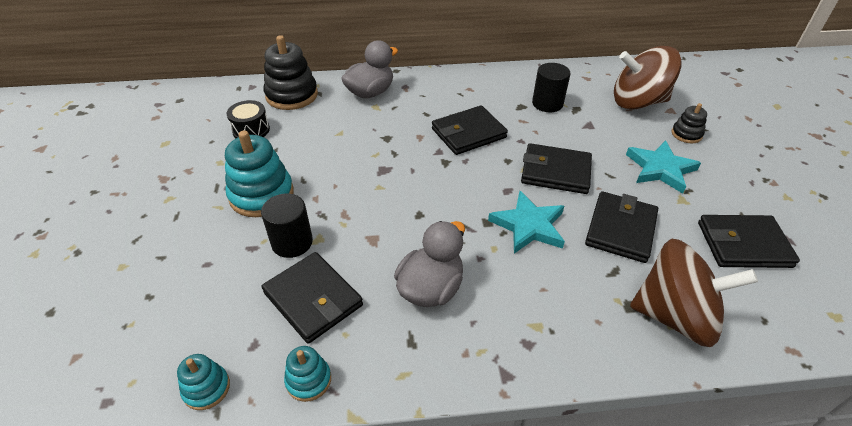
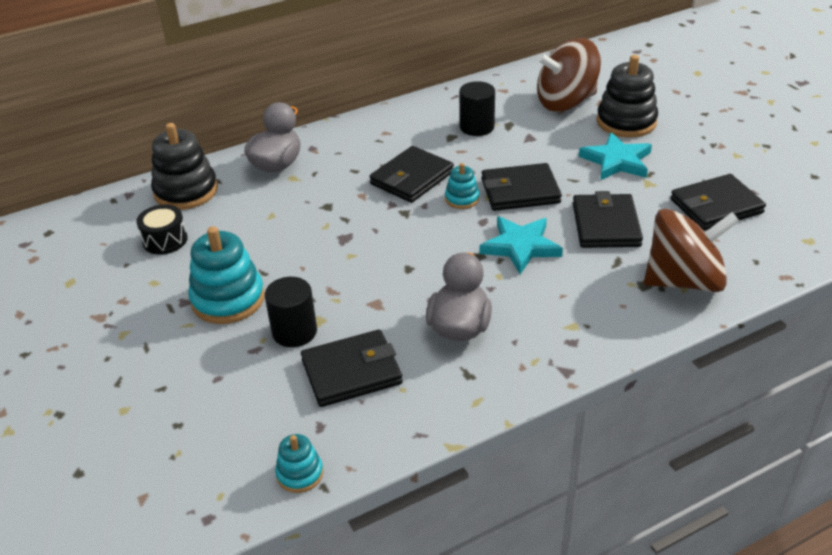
camera: 20 degrees left, 5 degrees down
black wallet [262,252,363,344] -> black wallet turned 45 degrees counterclockwise [301,329,403,407]
turquoise stacking toy [284,346,331,402] -> turquoise stacking toy moved to [445,163,479,209]
black stacking toy [672,103,707,143] -> black stacking toy [597,55,658,138], size x1.90

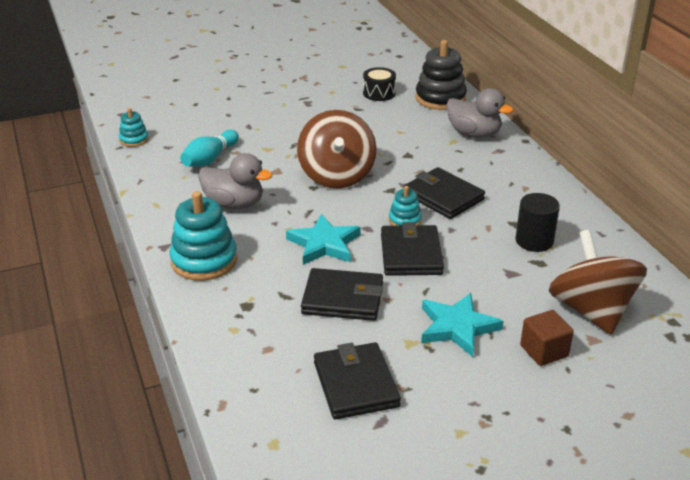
camera: 95 degrees right, 5 degrees down
turquoise stacking toy [188,226,265,324] -> turquoise stacking toy moved to [170,191,237,281]
black cylinder [265,277,317,347] -> none
black wallet [301,329,403,407] -> turquoise bowling pin [180,130,239,167]
black stacking toy [597,55,658,138] -> brown cube [520,310,574,366]
brown spinning top [644,209,739,292] -> brown spinning top moved to [297,110,377,189]

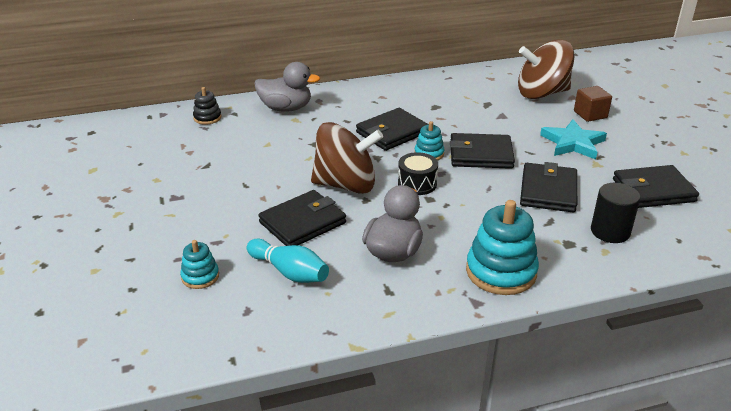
camera: 85 degrees left, 0 degrees up
turquoise stacking toy [119,108,149,147] -> turquoise stacking toy moved to [180,240,219,289]
turquoise star [286,214,361,265] -> none
black drum [363,67,396,101] -> black drum moved to [398,152,438,195]
black stacking toy [416,40,467,110] -> black stacking toy [193,87,221,125], size x0.53
grey duck [446,88,513,138] -> grey duck turned 60 degrees clockwise [255,62,320,112]
black cylinder [516,193,560,252] -> black cylinder moved to [591,183,640,243]
none -> black wallet [258,190,346,246]

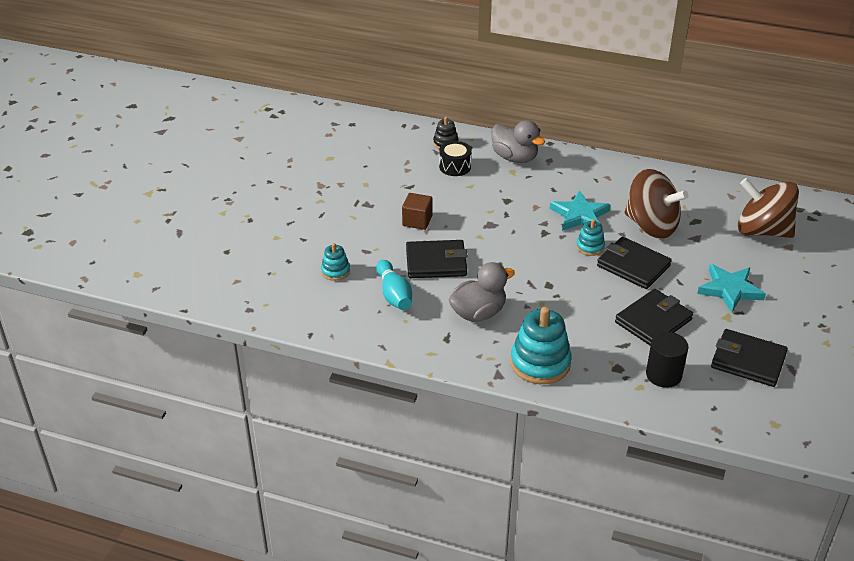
camera: 35 degrees right, 5 degrees up
brown spinning top [311,122,383,194] -> brown spinning top moved to [624,169,688,238]
black wallet [356,108,429,151] -> turquoise star [550,190,611,231]
black drum [398,152,438,195] -> black drum moved to [439,141,472,176]
brown cube [574,86,612,122] -> brown cube moved to [402,193,432,230]

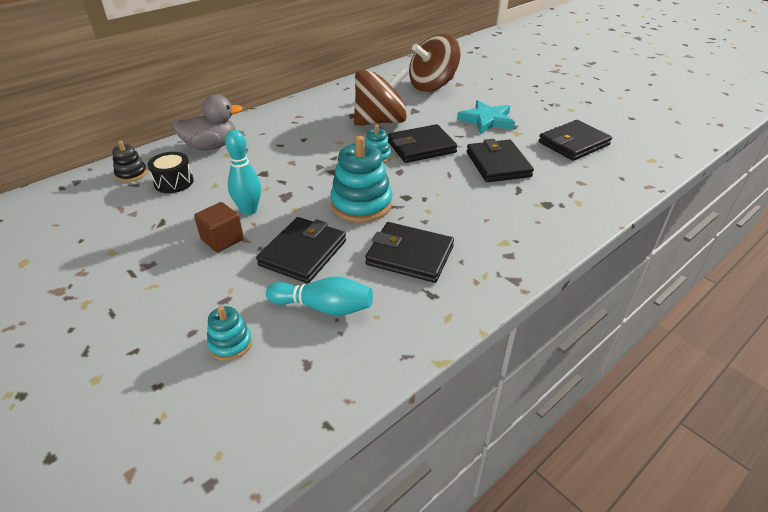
camera: 60 degrees left, 0 degrees up
grey duck [448,262,515,322] -> black wallet [365,222,454,283]
turquoise stacking toy [510,307,572,384] -> turquoise stacking toy moved to [330,136,392,222]
turquoise star [550,190,611,231] -> none
black cylinder [646,332,689,388] -> none
none -> turquoise bowling pin [225,130,261,215]

